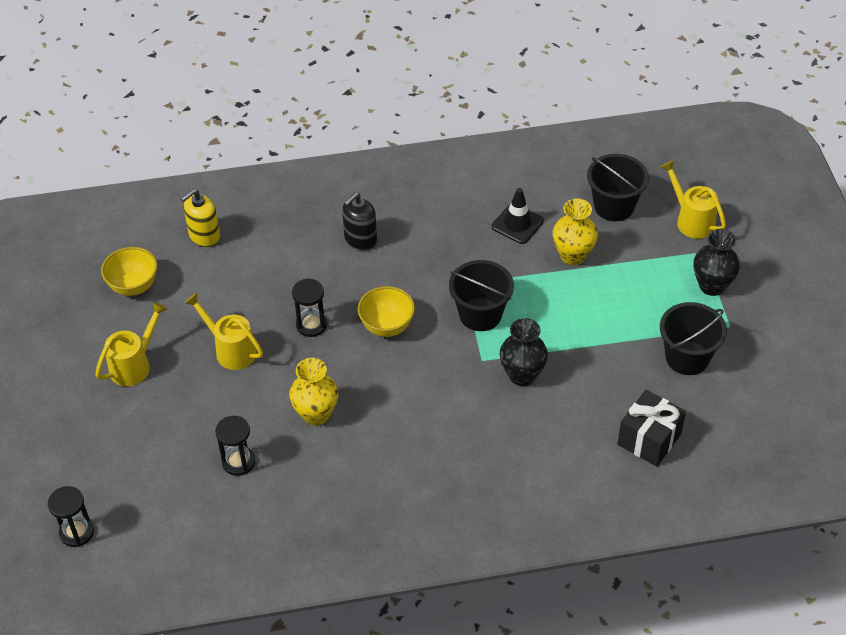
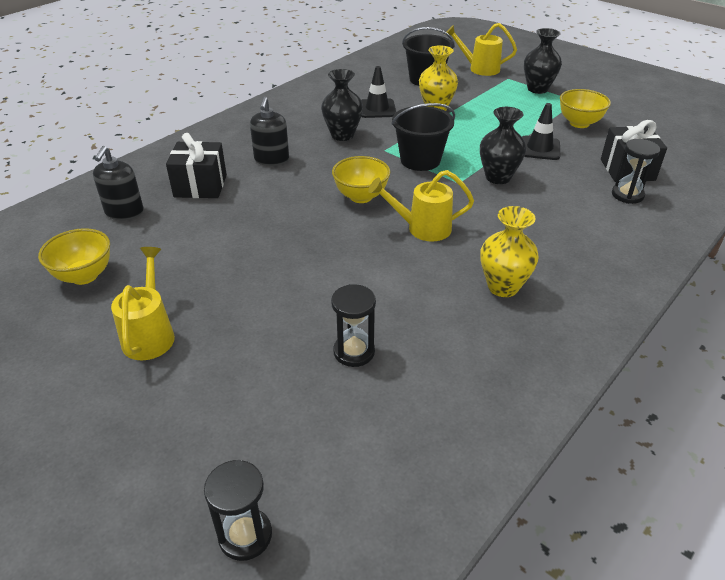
camera: 40 degrees left, 10 degrees down
yellow soap dispenser [181,189,220,247] -> black soap dispenser [93,146,144,220]
yellow watering can [185,293,263,370] -> yellow watering can moved to [368,170,474,242]
yellow vase [289,358,338,426] -> yellow vase moved to [481,206,539,297]
black hourglass [292,278,327,337] -> black hourglass moved to [612,139,660,204]
black bucket [660,302,727,375] -> yellow bowl [560,89,611,128]
none -> black gift [166,133,227,198]
none -> black vase [321,69,363,141]
none -> black traffic cone [522,103,560,160]

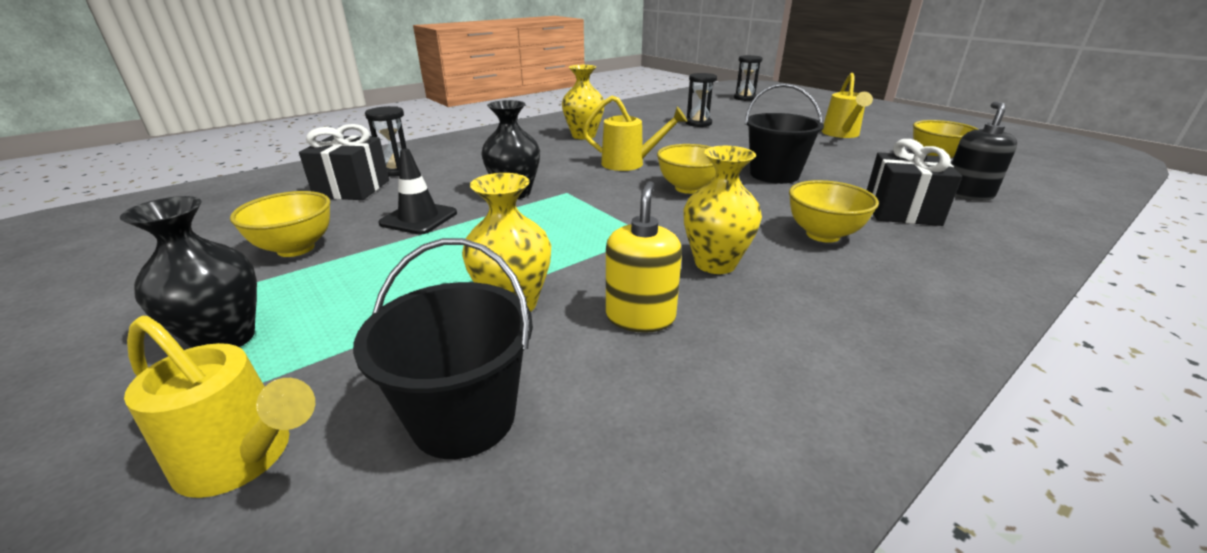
camera: 170 degrees left, 10 degrees down
black soap dispenser [250,97,289,166] -> yellow bowl [789,180,879,243]
black vase [321,69,363,141] -> yellow vase [683,146,762,274]
black traffic cone [361,66,396,118] -> yellow soap dispenser [606,181,682,333]
black bucket [391,103,455,171] -> black bucket moved to [745,84,824,184]

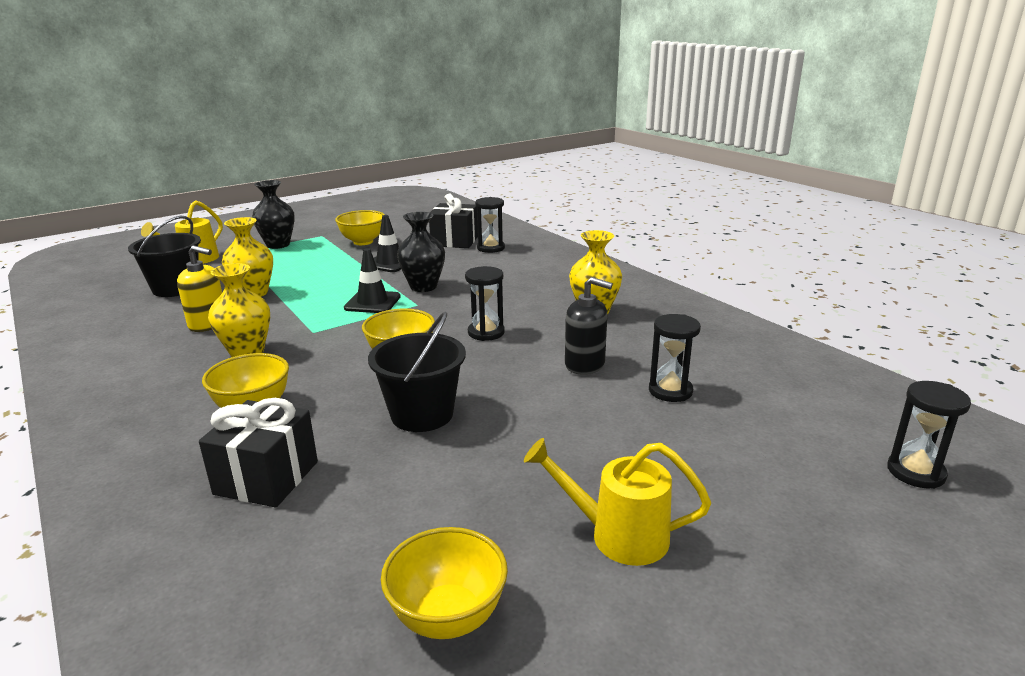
camera: 95 degrees right, 5 degrees down
yellow watering can [583,96,687,171] -> black hourglass [465,266,505,341]
black soap dispenser [951,102,1017,201] -> black soap dispenser moved to [565,277,613,375]
none -> black traffic cone [344,248,401,313]

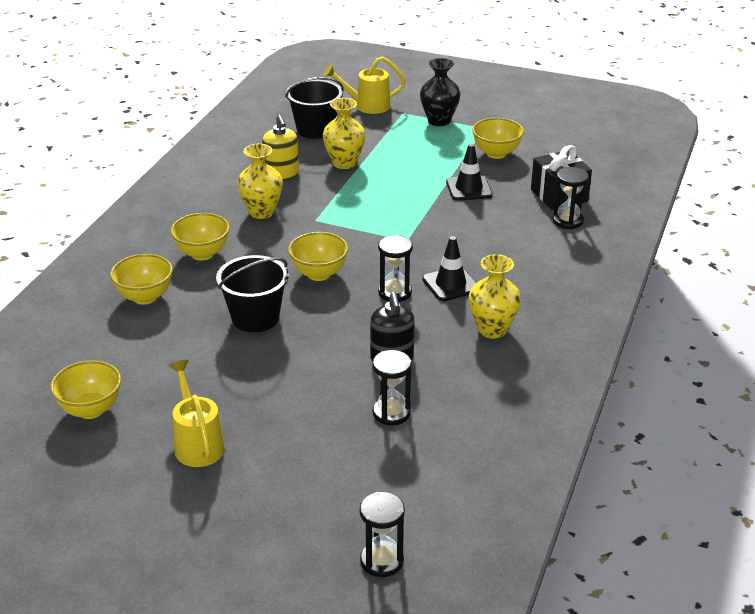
camera: 55 degrees right, 10 degrees up
black gift [199,398,318,508] -> yellow bowl [110,254,173,305]
black traffic cone [344,248,401,313] -> black traffic cone moved to [422,236,476,301]
black vase [397,212,445,292] -> none

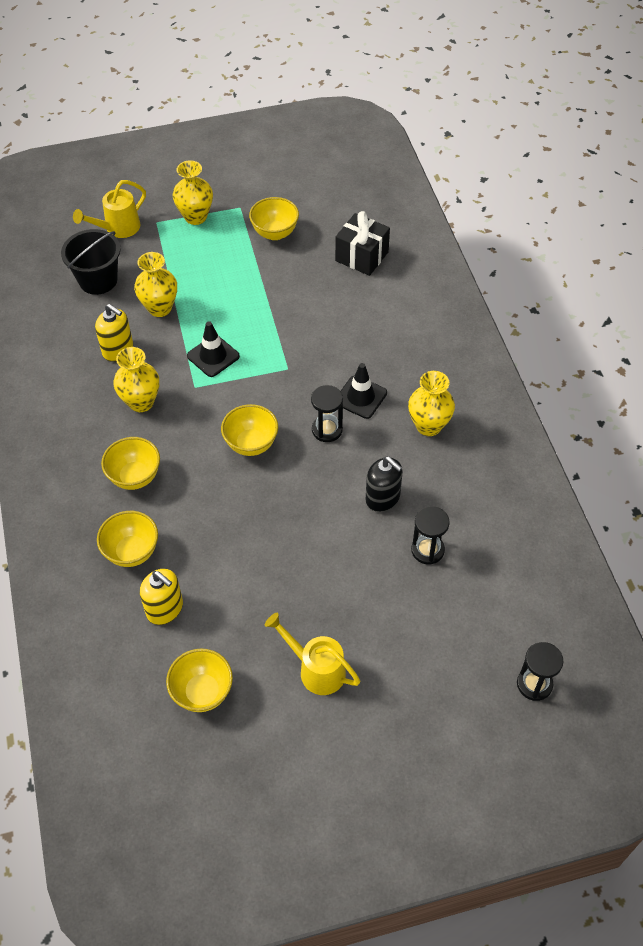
camera: 35 degrees left, 20 degrees up
black bucket [216,255,289,332] -> none
black vase [420,58,460,126] -> yellow vase [173,160,213,225]
black traffic cone [446,144,492,201] -> black traffic cone moved to [187,321,240,377]
black hourglass [553,167,589,229] -> none
none -> yellow soap dispenser [140,569,183,625]

